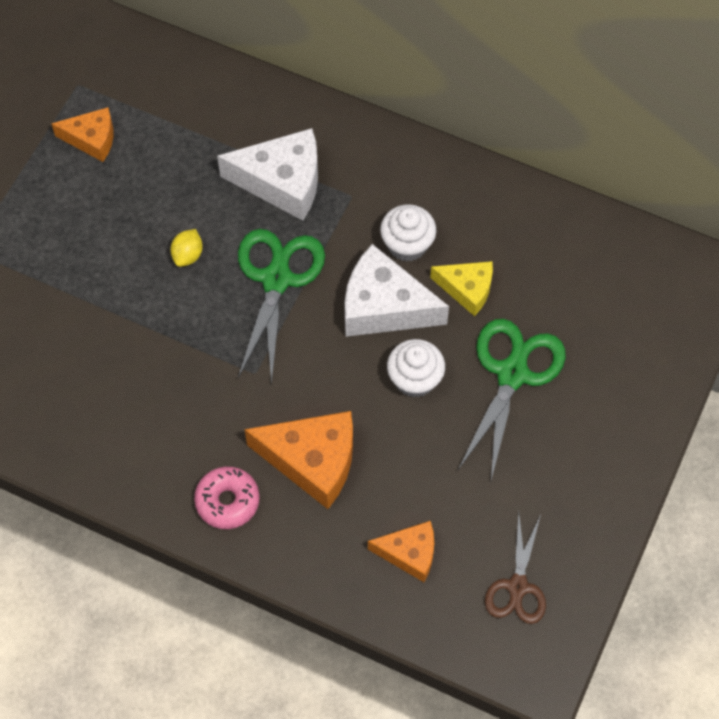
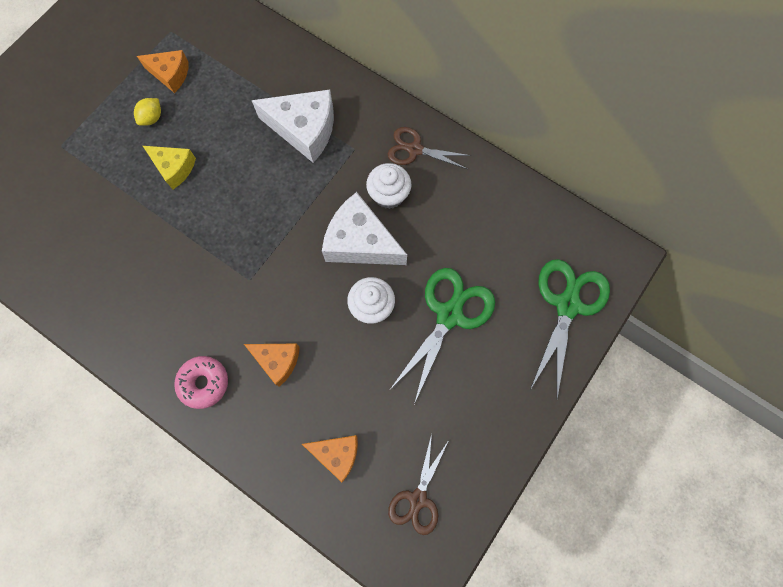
camera: 10 degrees right, 10 degrees up
yellow lemon [170,229,203,267] -> yellow lemon moved to [134,98,161,126]
green scissors [238,229,325,385] -> green scissors moved to [530,259,610,399]
orange cheese [245,411,353,509] -> orange cheese [244,344,300,387], size x0.60
yellow cheese [430,261,493,316] -> yellow cheese moved to [143,146,196,189]
none -> brown scissors [388,127,471,169]

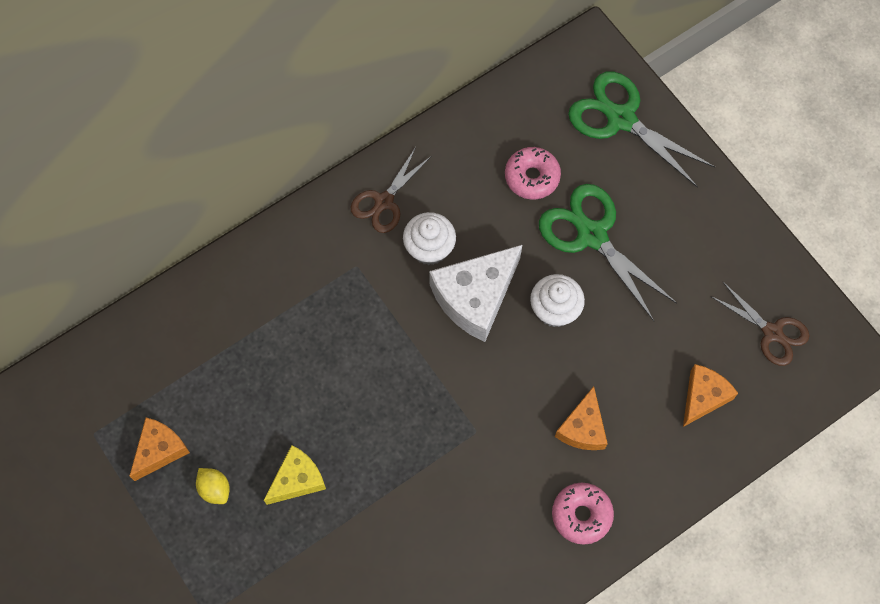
camera: 70 degrees left, 5 degrees down
orange cheese [244,344,300,387] -> orange cheese turned 150 degrees clockwise [555,386,608,450]
white cheese [252,90,334,163] -> none
none -> pink donut [505,147,561,200]

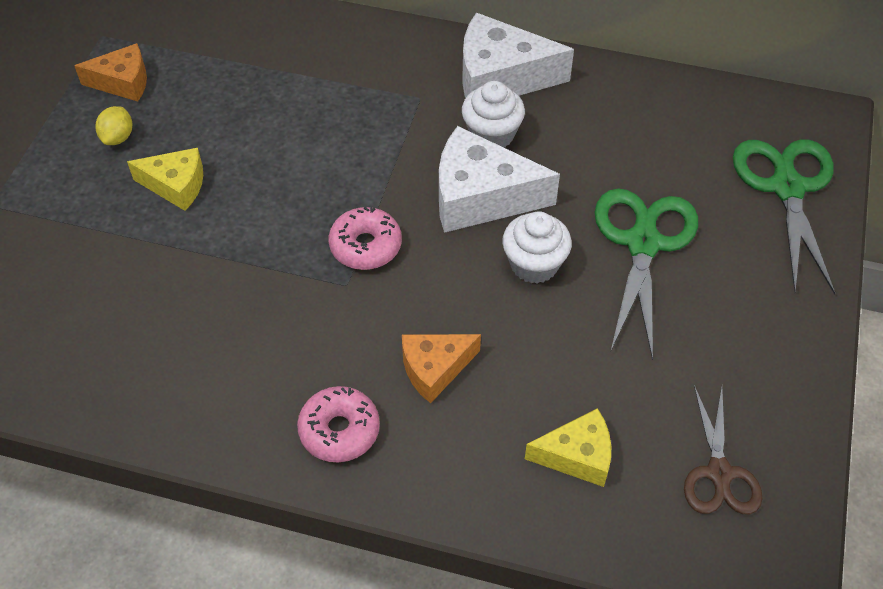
camera: 50 degrees right, 15 degrees down
brown scissors [351,147,430,233] -> white cheese [462,13,574,98]
pink donut [505,147,561,200] -> pink donut moved to [329,206,402,270]
orange cheese [683,364,738,427] -> yellow cheese [525,408,611,487]

